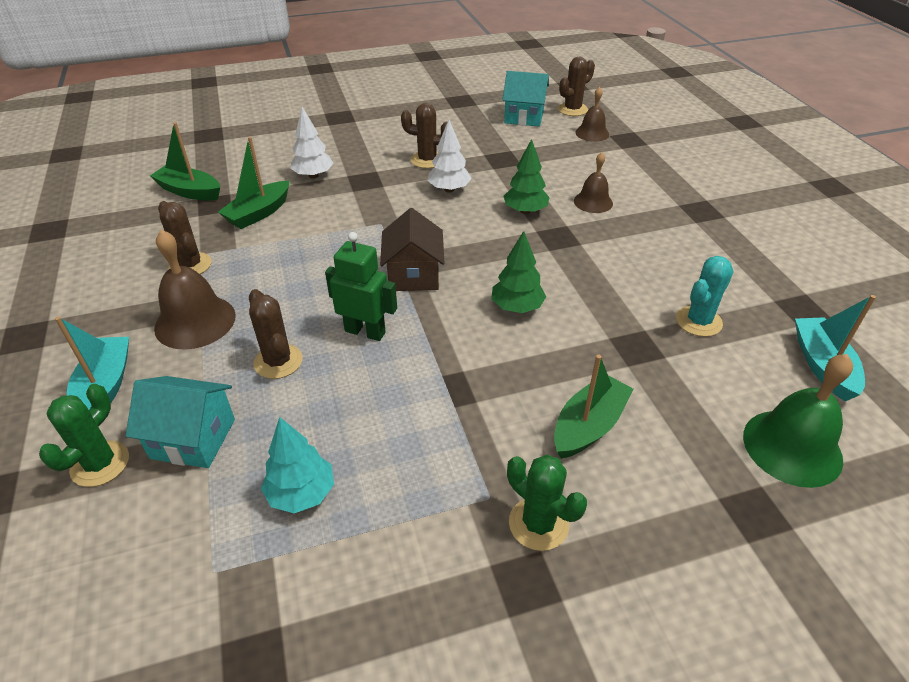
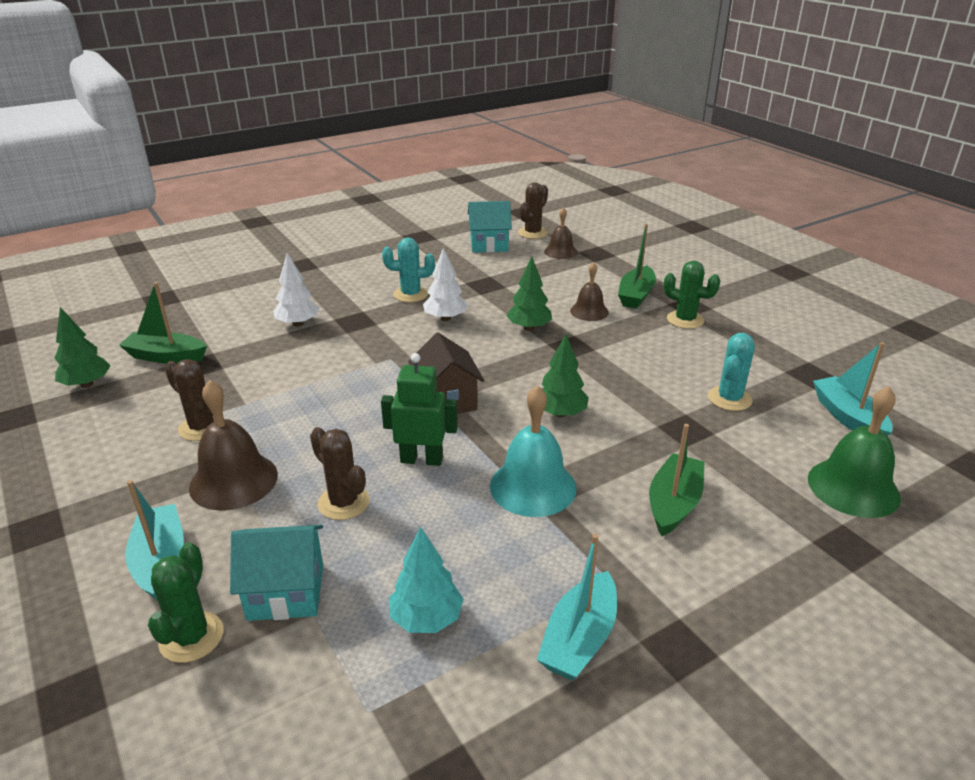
camera: 15 degrees left, 10 degrees down
green boat [218,137,289,229] -> green boat moved to [618,224,656,309]
brown cactus [401,103,447,168] -> turquoise cactus [382,238,435,302]
green cactus [507,455,587,551] -> green cactus moved to [664,261,720,329]
none -> green tree [54,307,111,388]
none -> turquoise bell [490,385,577,517]
none -> turquoise boat [537,534,617,681]

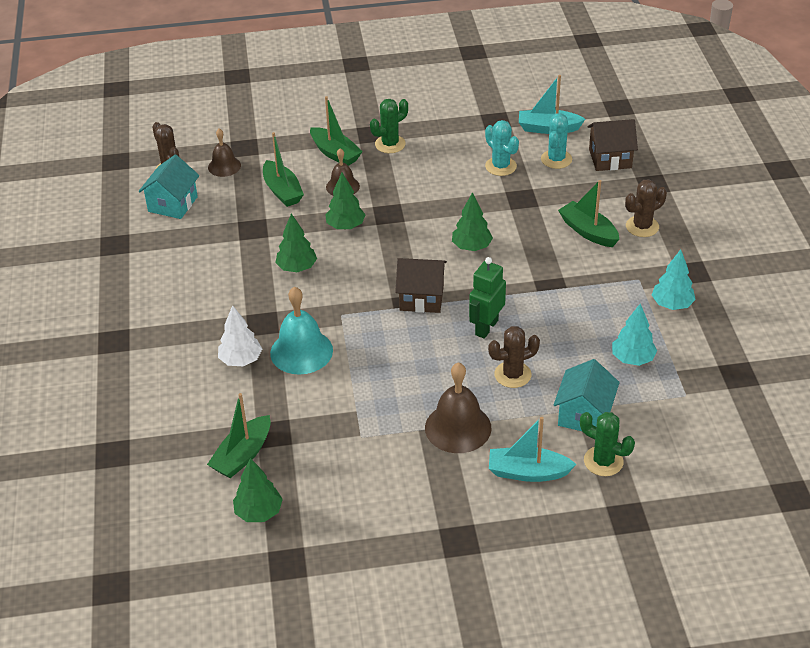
camera: 65 degrees left, 10 degrees up
brown cactus [165,359,214,441] -> brown cactus moved to [625,179,667,237]
turquoise cactus [382,238,435,302] -> turquoise cactus moved to [541,113,572,169]
white tree [423,248,468,321] -> green tree [275,213,317,273]
turquoise bell [490,385,577,517] -> turquoise bell moved to [270,286,333,375]
turquoise boat [537,534,617,681] -> turquoise tree [652,249,696,310]
green bell [808,386,901,518] -> brown house [587,119,638,171]
none -> green boat [263,132,304,207]

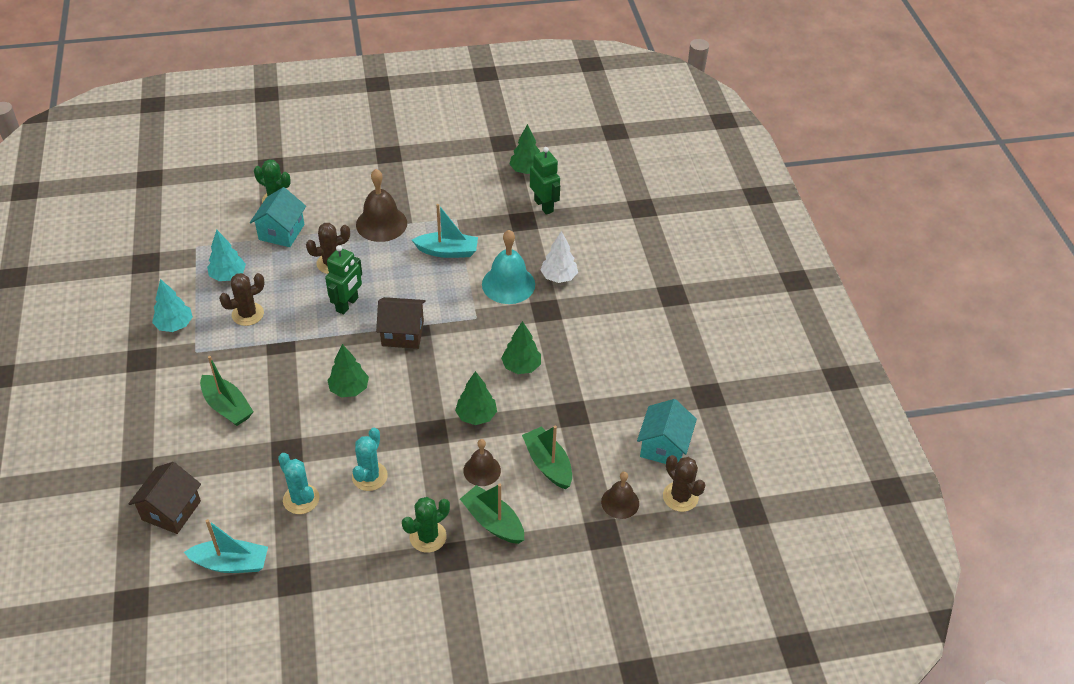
camera: 175 degrees right, 5 degrees up
green boat [207,393,271,478] -> green robot [530,147,560,215]
turquoise boat [489,417,577,482] -> turquoise boat moved to [412,204,478,258]
turquoise cactus [541,113,572,169] -> turquoise cactus moved to [352,428,388,491]
brown house [587,119,638,171] -> brown house turned 60 degrees counterclockwise [128,462,201,534]
brown cactus [625,179,667,237] -> brown cactus moved to [219,273,265,326]

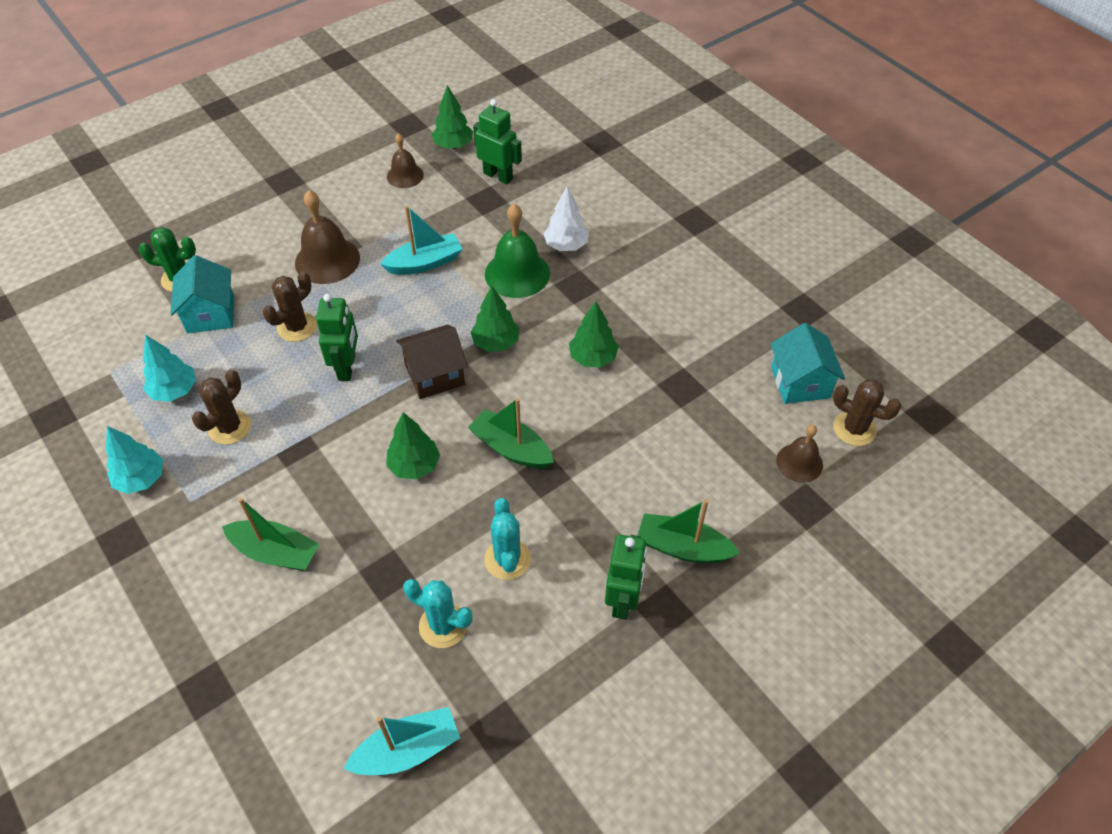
camera: 25 degrees left, 5 degrees up
brown house [128,462,201,534] -> none
green cactus [402,497,450,553] -> green robot [605,535,647,620]
green tree [455,371,497,425] -> green tree moved to [471,285,520,352]
brown bell [463,439,501,486] -> brown bell moved to [387,133,424,188]
turquoise bell [482,230,535,304] -> green bell [485,204,550,298]
green boat [522,426,572,489] -> green boat moved to [468,398,554,469]

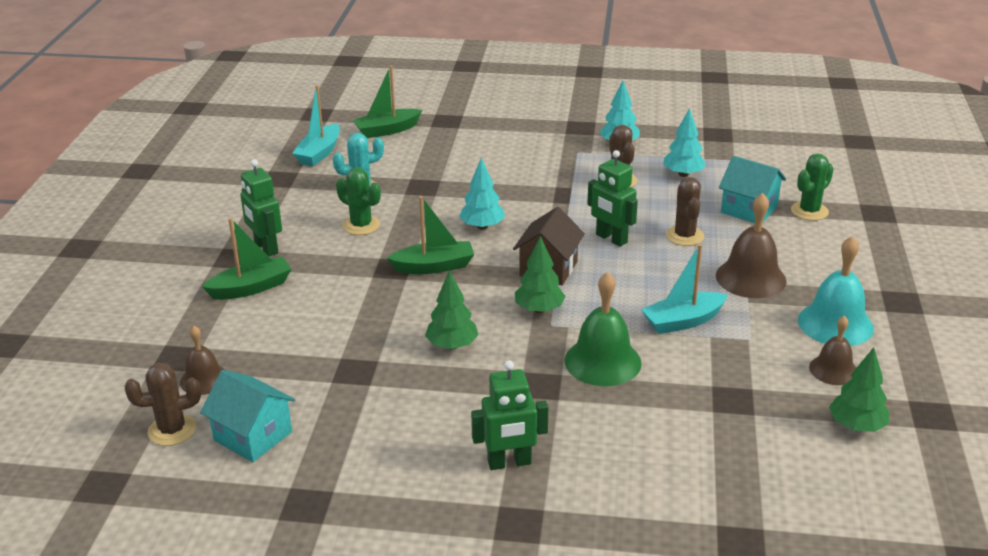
camera: 135 degrees right, 20 degrees down
green boat [222,498,319,571] -> green boat moved to [353,66,422,138]
turquoise boat [380,205,462,275] -> turquoise boat turned 45 degrees clockwise [641,244,728,334]
green tree [386,412,440,479] -> turquoise tree [459,158,505,230]
green robot [473,99,522,184] -> green robot moved to [471,360,548,470]
turquoise cactus [484,498,531,580] -> green cactus [336,167,381,235]
white tree [543,187,589,251] -> none
none -> turquoise bell [798,236,874,346]

